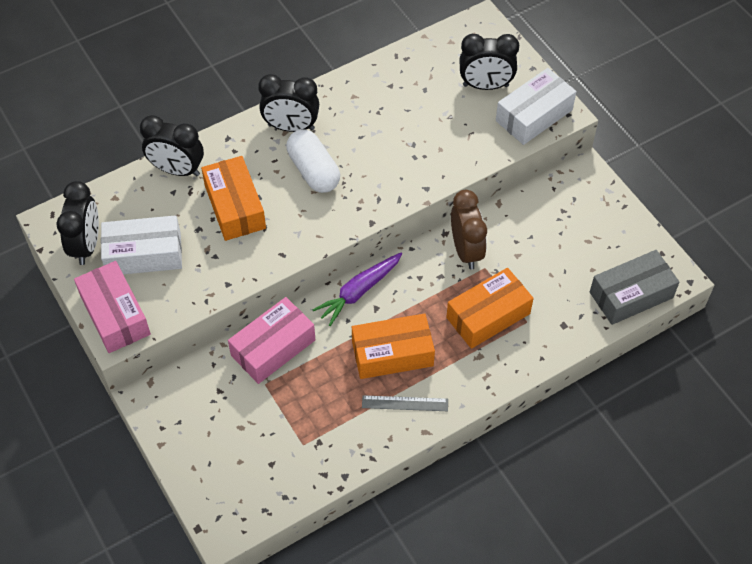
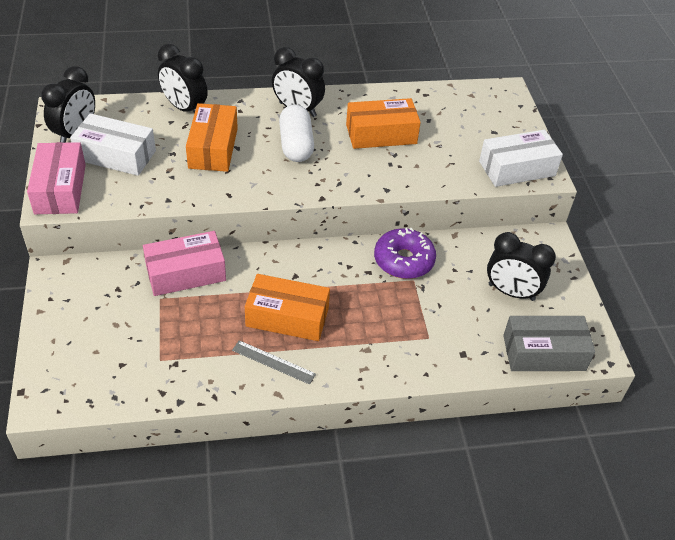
camera: 20 degrees right, 10 degrees down
purple carrot [313,252,402,326] -> none
orange box [446,268,534,349] -> orange box moved to [346,98,421,149]
brown clock [451,190,487,270] -> purple donut [374,228,436,279]
black clock [459,34,519,90] -> black clock moved to [487,232,556,301]

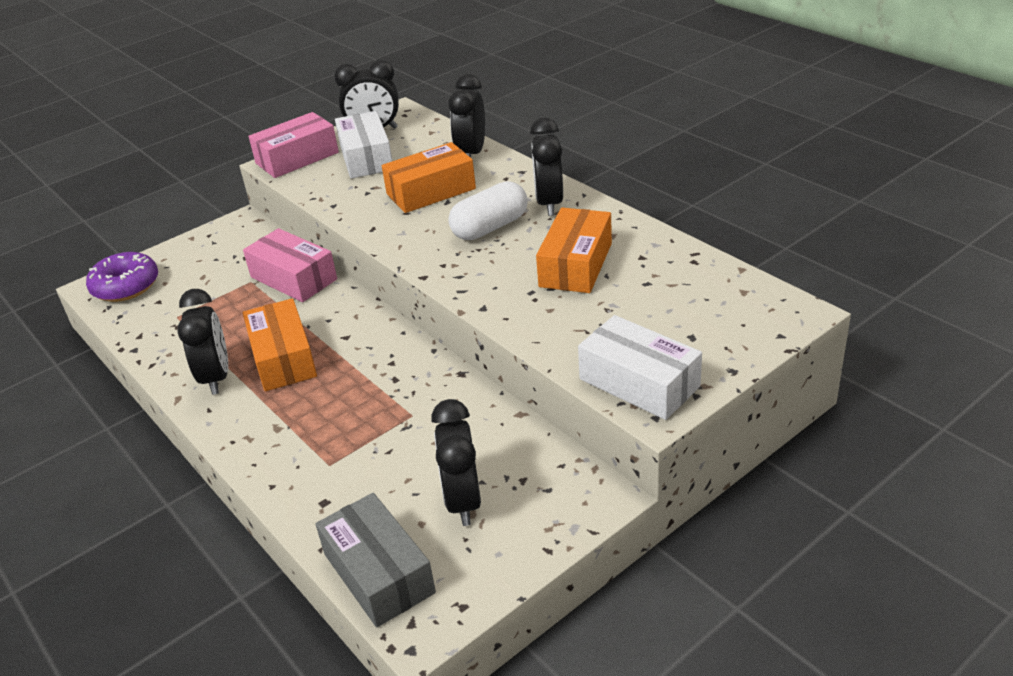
camera: 65 degrees right, 10 degrees down
grey ruler [232,340,316,385] -> black clock [178,289,228,395]
orange box [346,98,421,149] -> orange box turned 60 degrees clockwise [536,208,612,293]
purple donut [374,228,436,279] -> purple donut moved to [86,252,158,302]

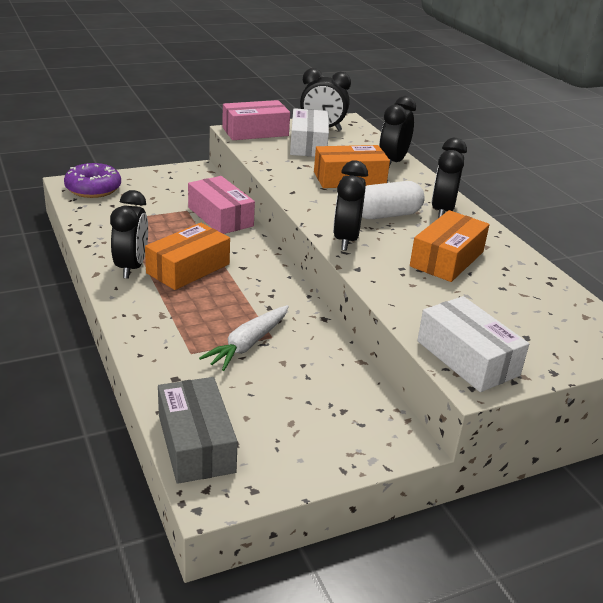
camera: 10 degrees right, 5 degrees down
orange box [243,298,317,391] -> orange box turned 45 degrees clockwise [145,223,230,290]
black clock [431,399,481,526] -> black clock moved to [333,161,368,251]
none -> white carrot [199,305,289,371]

